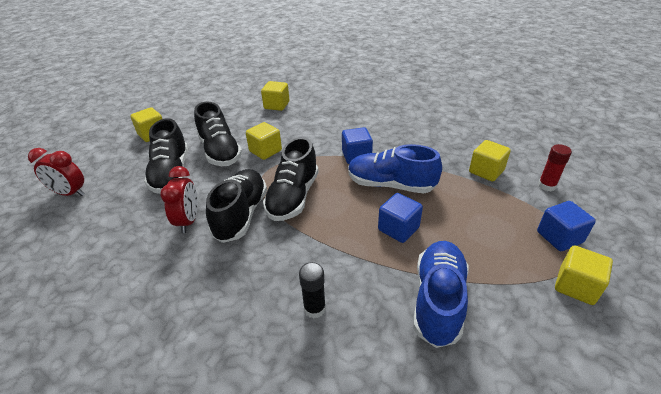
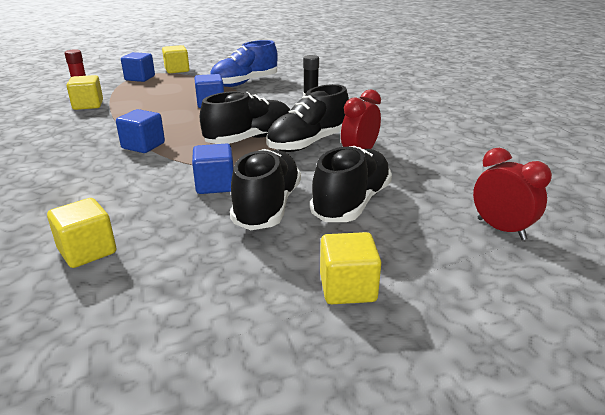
camera: 145 degrees left, 10 degrees down
yellow cube [246,122,282,160] -> blue cube [192,144,233,194]
blue shoe [348,144,442,193] -> none

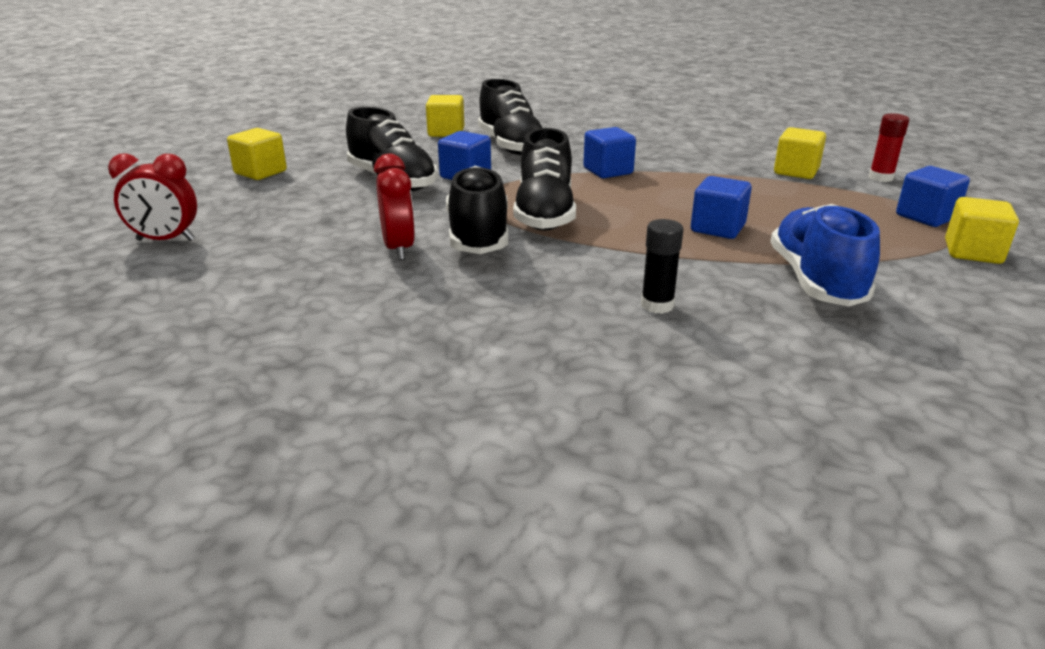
camera: 130 degrees right, 0 degrees up
black shoe [310,146,392,222] -> black shoe moved to [478,79,542,155]

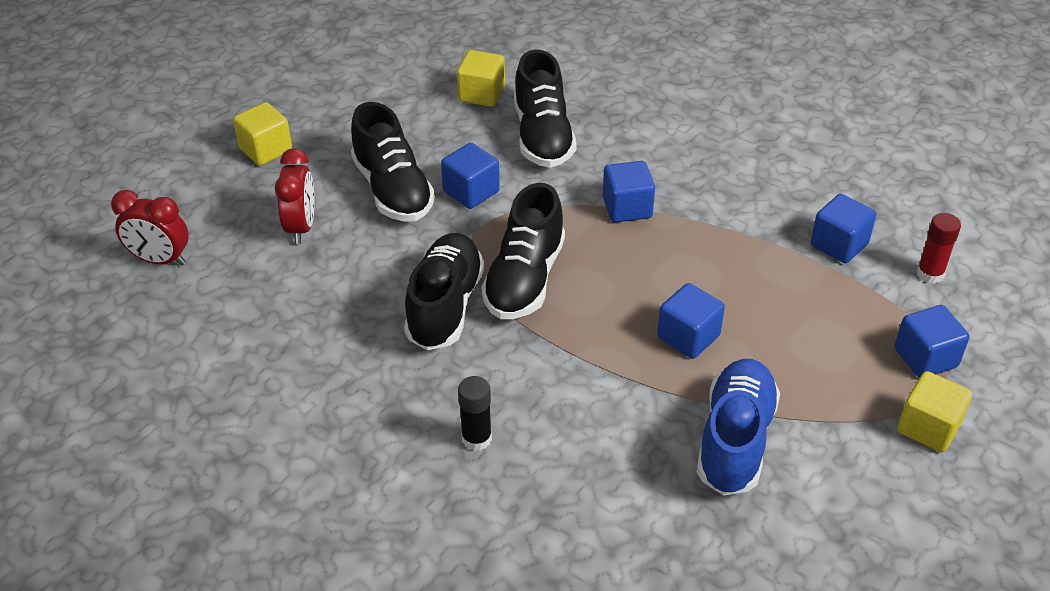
camera: 15 degrees right, 15 degrees up
red clock [374,154,415,260] -> red clock moved to [275,148,314,244]
black glue stick [641,219,683,314] -> black glue stick moved to [458,376,492,451]
yellow cube [774,127,826,179] -> blue cube [811,194,876,263]

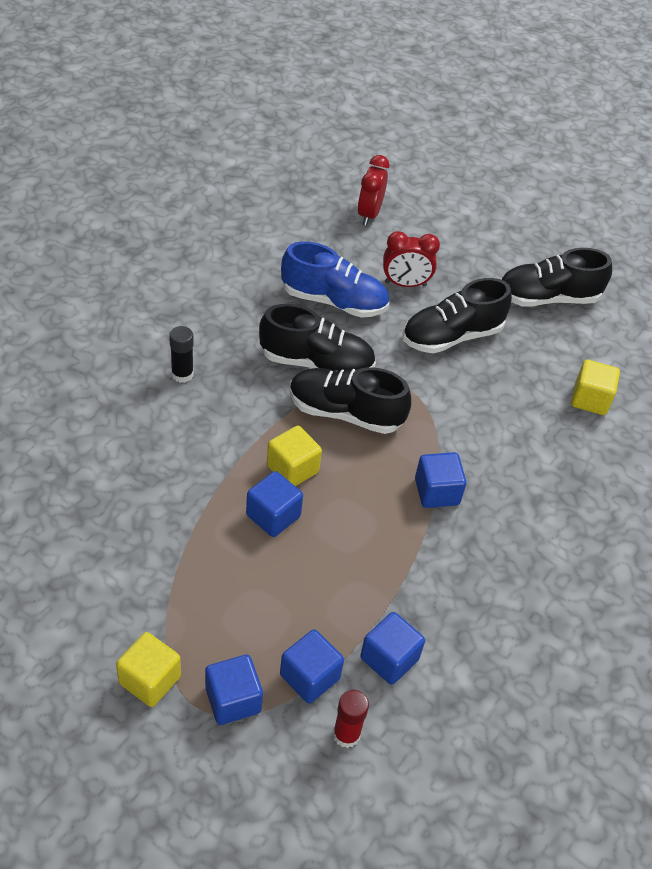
camera: 85 degrees right, 5 degrees up
yellow cube [233,102,292,166] -> yellow cube moved to [267,426,322,486]
blue cube [441,143,500,209] -> blue cube moved to [280,629,344,704]
black shoe [514,49,577,168] -> black shoe moved to [501,248,612,307]
blue shoe [697,359,780,496] -> blue shoe moved to [281,241,389,318]

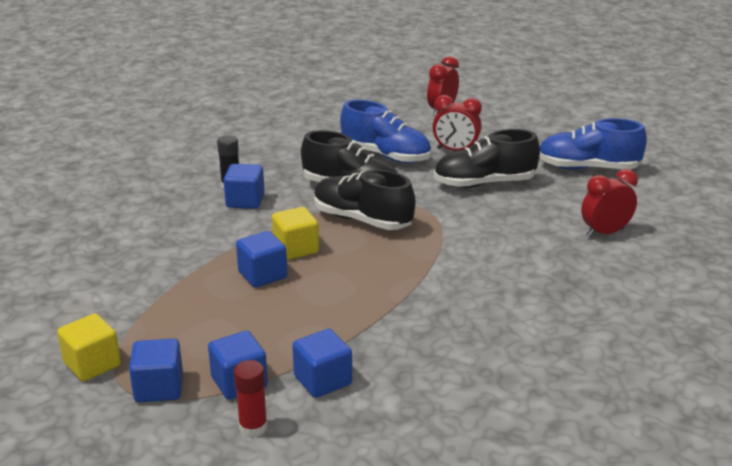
camera: 20 degrees right, 20 degrees down
blue cube [415,452,467,508] -> blue cube moved to [224,164,265,209]
black shoe [501,248,612,307] -> blue shoe [539,118,647,169]
yellow cube [571,360,620,415] -> red clock [581,169,638,237]

